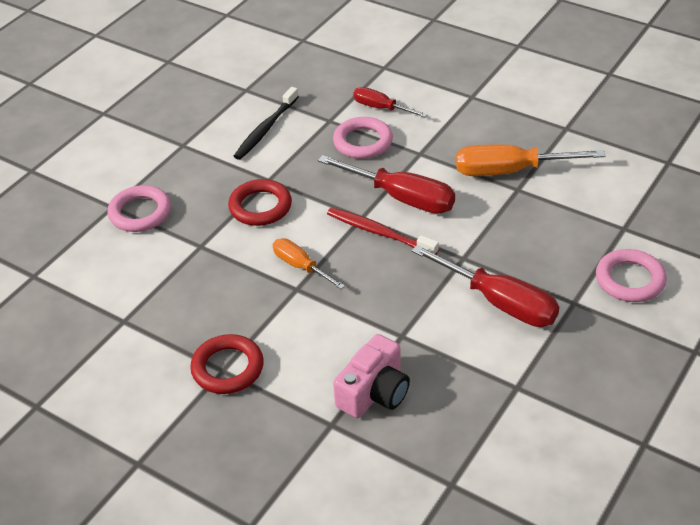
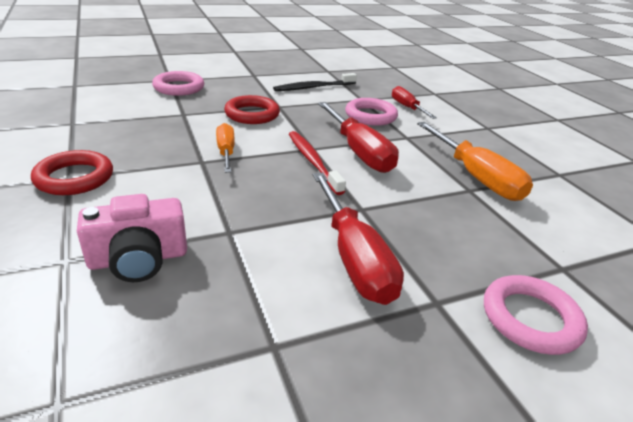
camera: 30 degrees right, 10 degrees down
orange screwdriver [456,144,605,176] -> orange screwdriver turned 150 degrees counterclockwise [417,122,533,201]

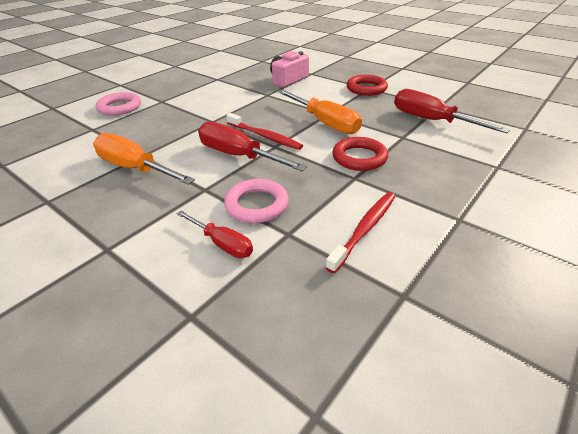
camera: 155 degrees right, 5 degrees up
pink ring [152,71,204,96] -> none
orange screwdriver [216,123,235,173] -> orange screwdriver [278,90,362,134], size x1.69
black toothbrush [273,73,357,91] -> red toothbrush [325,192,395,273]
red screwdriver [313,173,404,305] -> red screwdriver moved to [394,89,510,133]

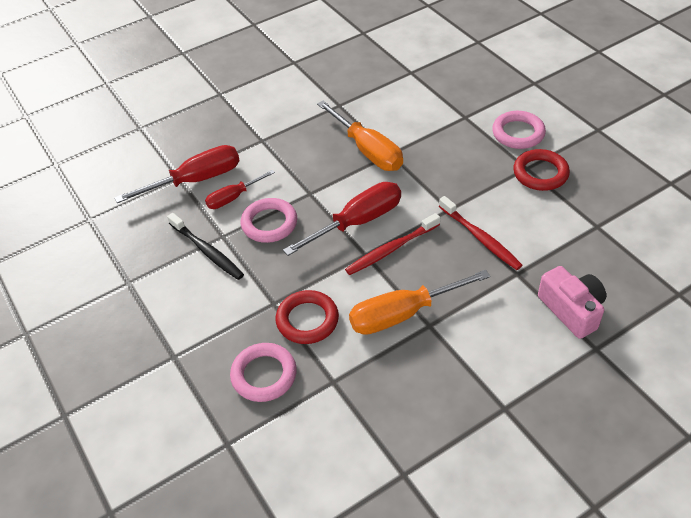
camera: 110 degrees right, 10 degrees up
orange screwdriver [93,133,195,185] -> orange screwdriver turned 90 degrees clockwise [317,101,403,171]
red toothbrush [325,192,395,273] -> red toothbrush moved to [439,196,523,270]
red ring [347,75,388,96] -> red ring moved to [513,149,570,191]
red screwdriver [394,89,510,133] -> red screwdriver moved to [114,145,240,203]
none -> black toothbrush [167,213,244,280]
none -> pink ring [230,343,297,402]

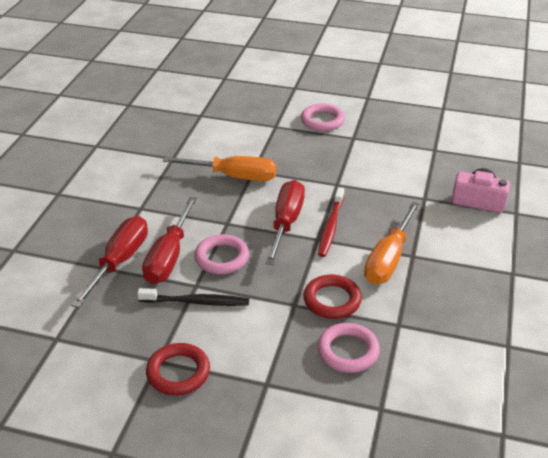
camera: 45 degrees left, 10 degrees down
red screwdriver [205,170,275,209] -> red screwdriver [142,197,197,284], size x1.69
red toothbrush [439,196,523,270] -> none
red ring [513,149,570,191] -> red ring moved to [146,343,210,396]

